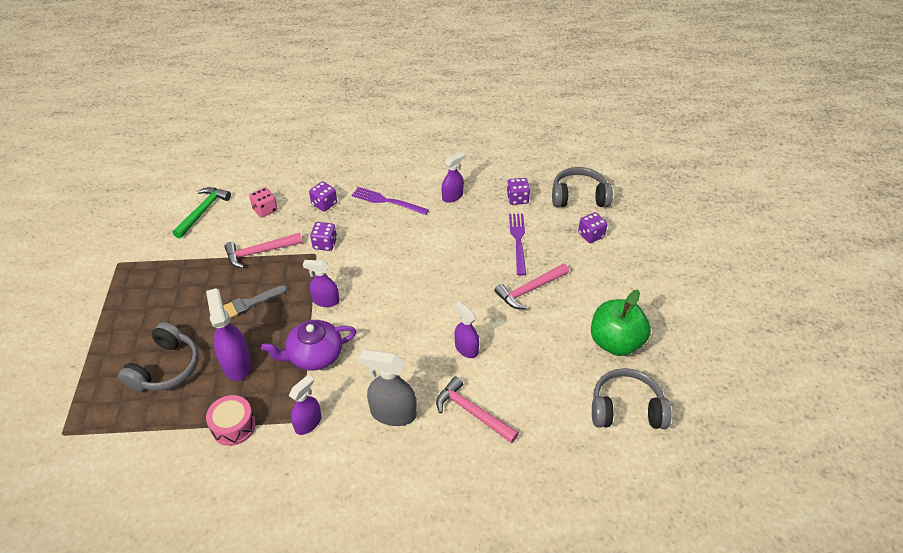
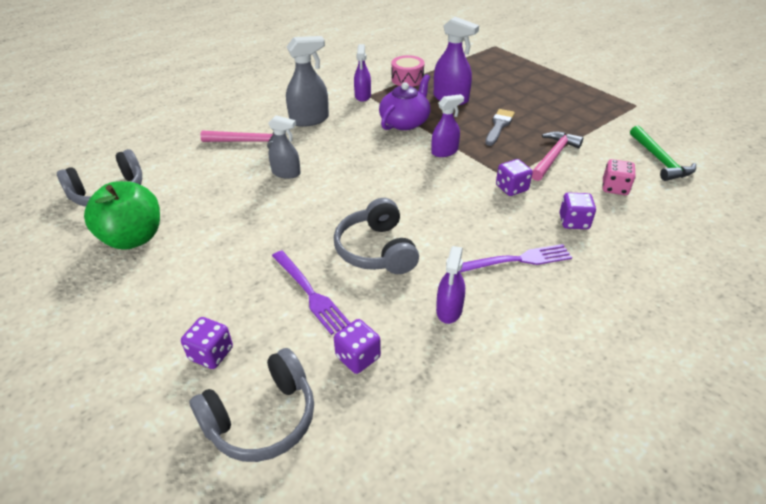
camera: 145 degrees right, 5 degrees down
grey headphones [118,322,199,392] -> grey headphones moved to [334,198,419,274]
purple spray bottle [454,301,479,358] -> grey spray bottle [268,115,301,179]
pink hammer [494,264,569,309] -> none

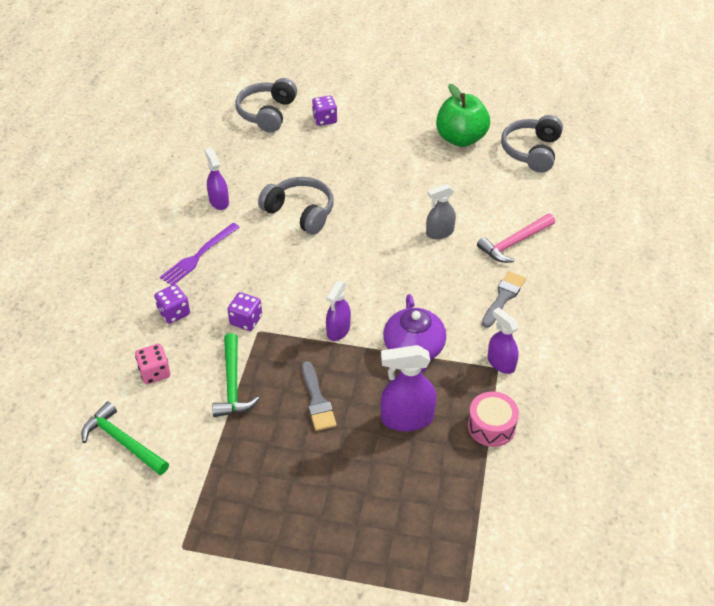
camera: 140 degrees right, 5 degrees up
purple fork [272,250,350,335] -> none
grey spray bottle [286,36,329,127] -> grey brush [482,271,526,328]
purple dice [334,319,381,374] -> none
pink hammer [532,131,583,181] -> green hammer [212,333,259,417]

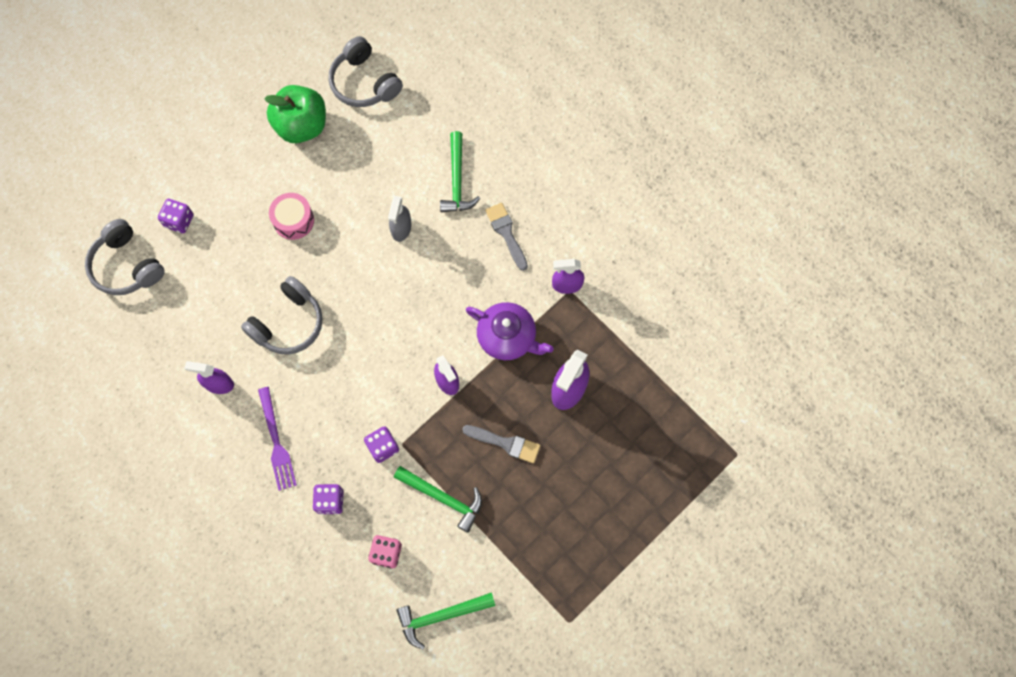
camera: 55 degrees left, 25 degrees up
grey headphones [258,177,334,235] -> grey headphones turned 150 degrees clockwise [241,276,323,355]
pink drum [468,392,519,447] -> pink drum moved to [269,193,314,240]
pink hammer [477,213,555,263] -> green hammer [440,131,480,212]

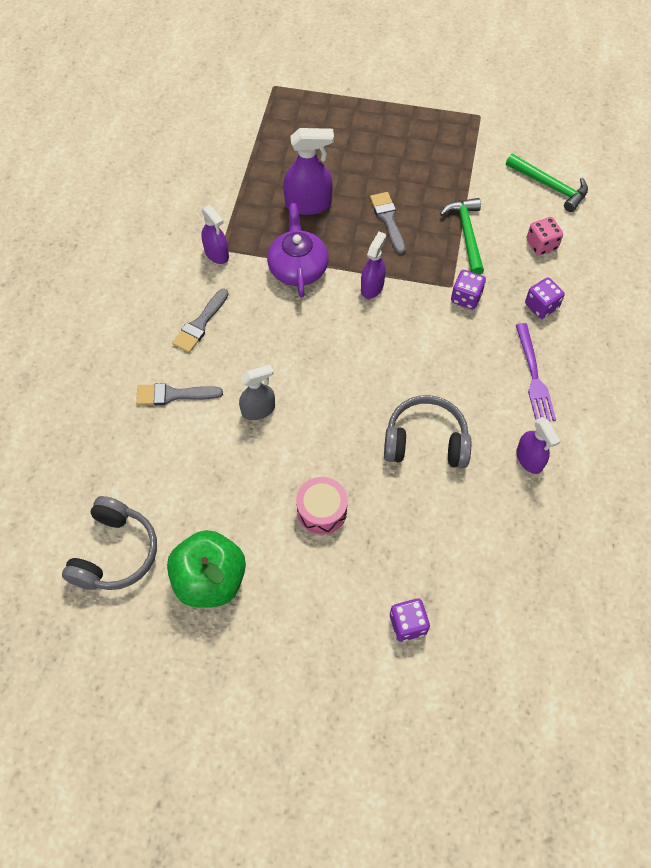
camera: 125 degrees left, 10 degrees down
grey headphones [85,219,165,295] -> none
purple fork [258,387,297,491] -> purple fork turned 135 degrees clockwise [516,323,556,421]
green hammer [440,131,480,212] -> grey brush [136,383,223,405]

